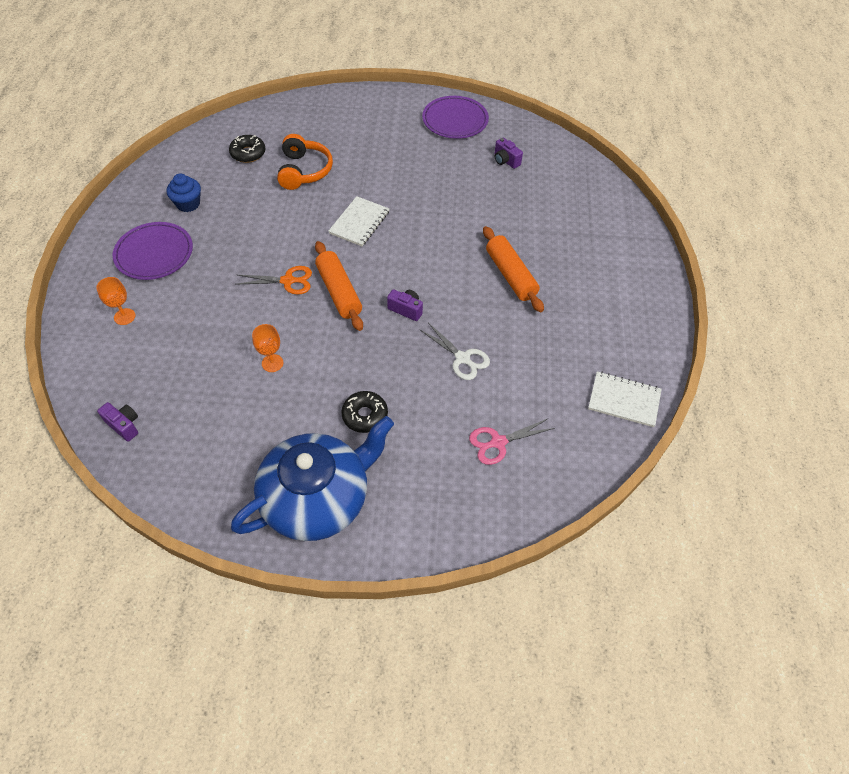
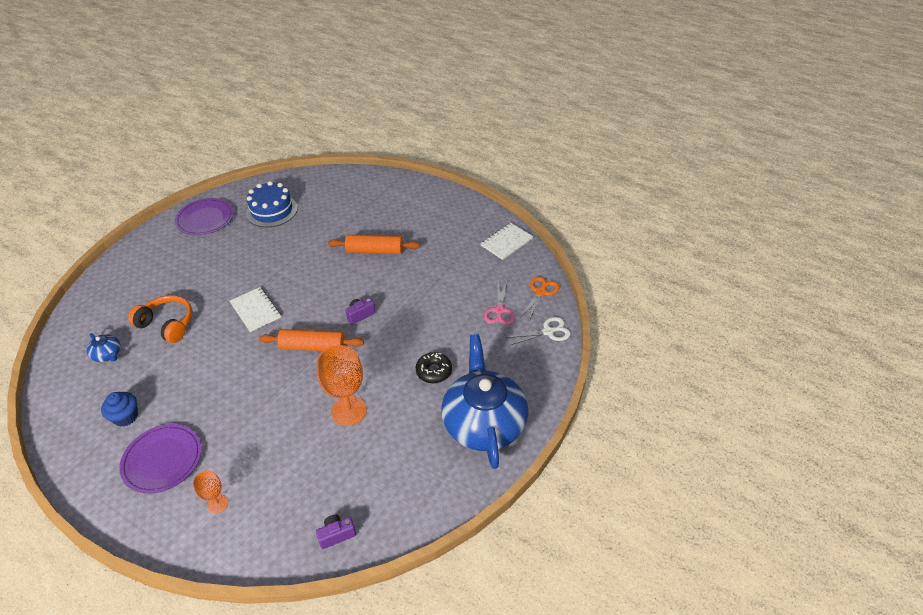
camera: 60 degrees left, 10 degrees down
black donut [229,135,266,163] -> blue teapot [87,333,121,362]
orange scissors [235,266,312,294] -> orange scissors moved to [521,277,559,320]
orange goblet [252,324,283,372] -> orange goblet [317,345,367,426], size x1.89
white scissors [420,323,490,380] -> white scissors moved to [506,317,571,345]
purple camera [495,138,523,169] -> blue cake [246,181,298,227]

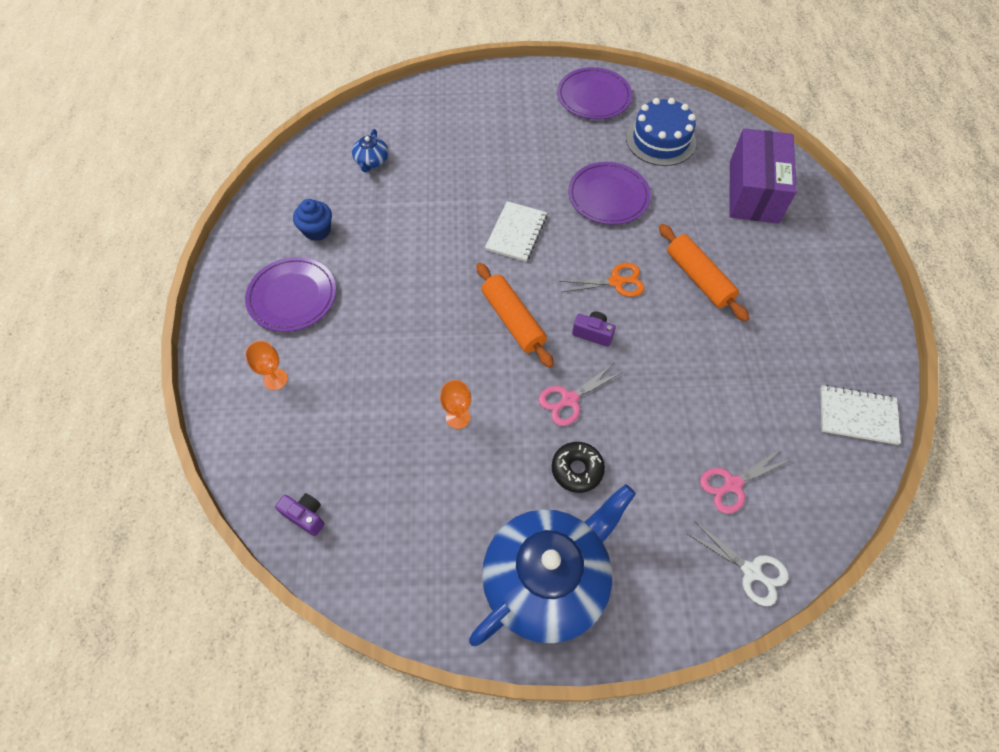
camera: 55 degrees right, 15 degrees up
orange headphones [128,295,193,343] -> none
orange goblet [317,345,367,426] -> orange goblet [440,380,471,429], size x0.53
orange scissors [521,277,559,320] -> orange scissors moved to [559,263,645,297]
none -> pink scissors [538,363,623,426]
none -> purple plate [568,162,651,225]
none -> purple box [729,128,797,224]

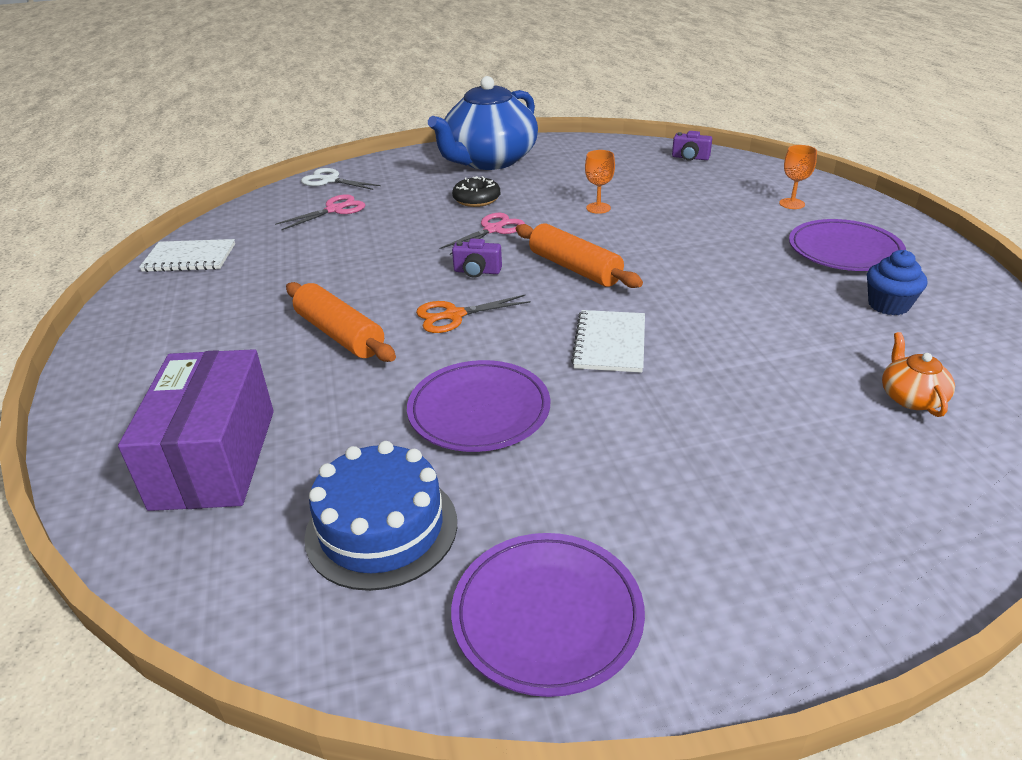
camera: 170 degrees right, 25 degrees down
blue teapot [352,129,388,172] -> orange teapot [882,332,955,417]

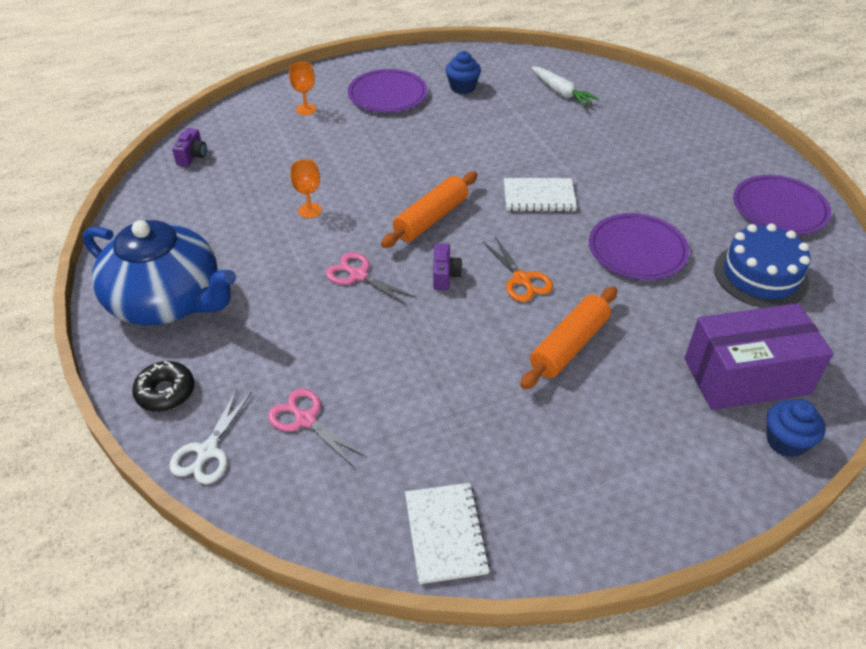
camera: 100 degrees left, 10 degrees up
black donut [452,176,500,207] -> black donut moved to [132,361,194,412]
orange teapot [882,332,955,417] -> white carrot [531,67,599,107]
none -> blue cupcake [767,400,826,457]

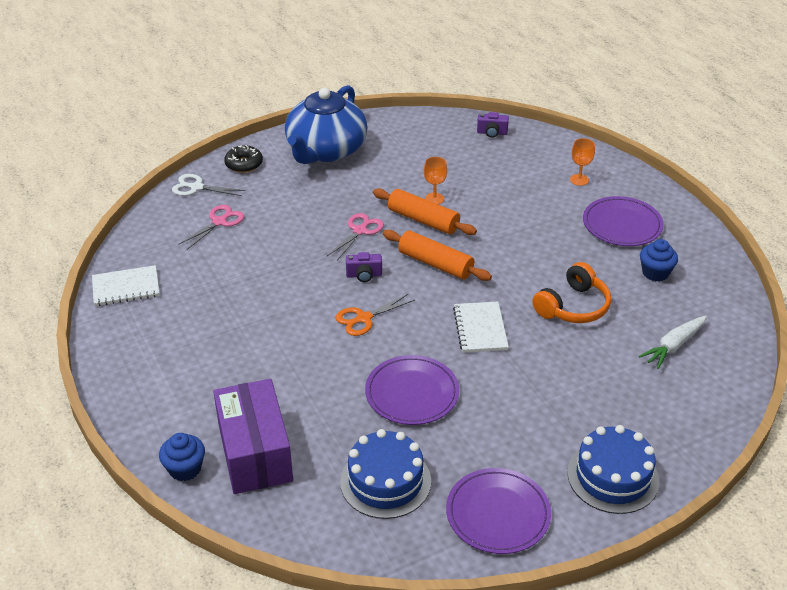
camera: 85 degrees right, 5 degrees down
orange rolling pin [520,286,617,390] -> orange rolling pin moved to [373,188,477,235]
none -> orange headphones [532,262,611,323]
none -> blue cake [567,425,659,514]

